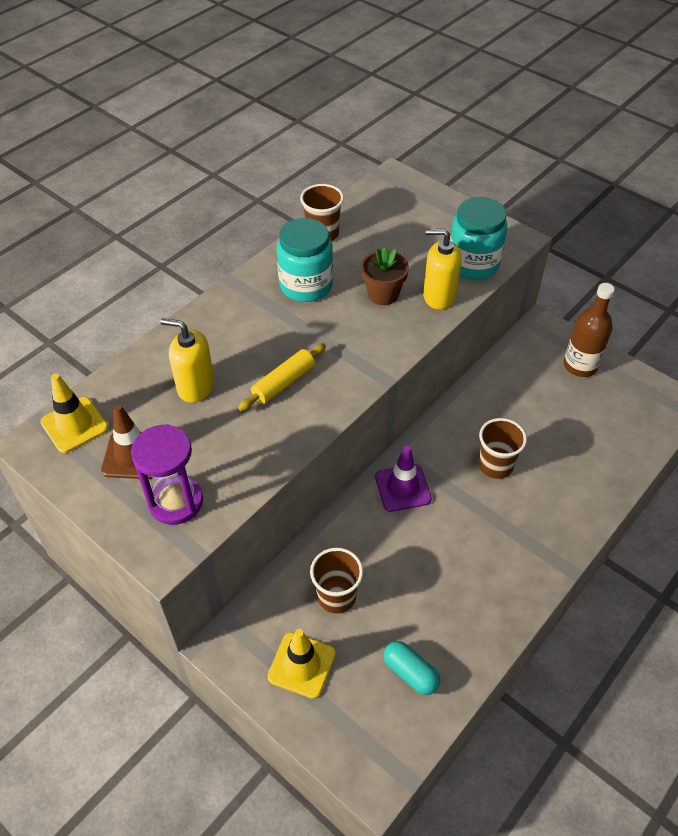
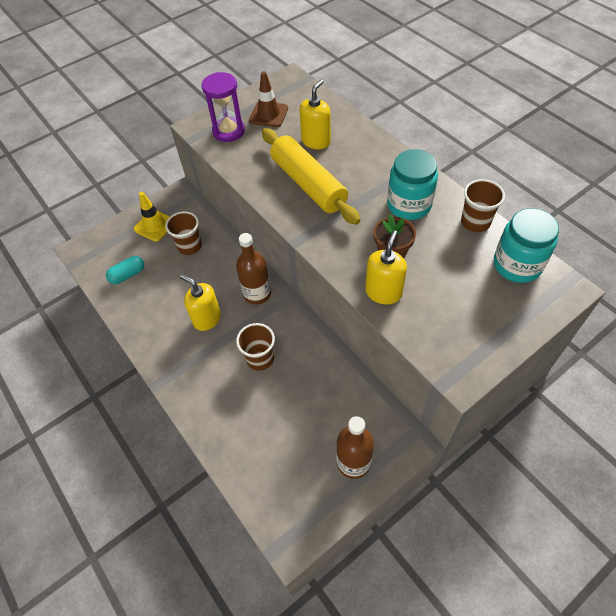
camera: 105 degrees right, 5 degrees up
yellow traffic cone [40,373,109,453] -> none
yellow rolling pin [238,343,326,411] -> yellow rolling pin [262,128,360,225], size x1.89
purple traffic cone [375,446,432,512] -> brown bottle [236,233,271,305]
turquoise jar [450,197,507,280] -> turquoise jar moved to [494,208,559,283]
none -> yellow soap dispenser [180,274,221,331]

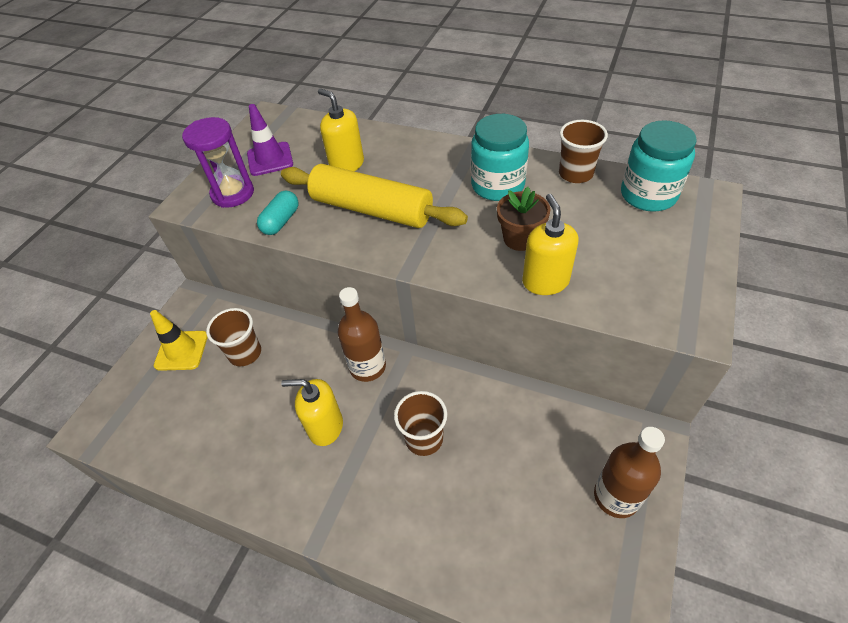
camera: 30 degrees left, 5 degrees down
turquoise capsule [106,256,144,284] -> turquoise capsule moved to [257,191,299,235]
brown traffic cone [249,71,288,127] -> purple traffic cone [247,104,293,176]
yellow soap dispenser [300,79,331,149] -> yellow soap dispenser turned 45 degrees counterclockwise [318,89,364,171]

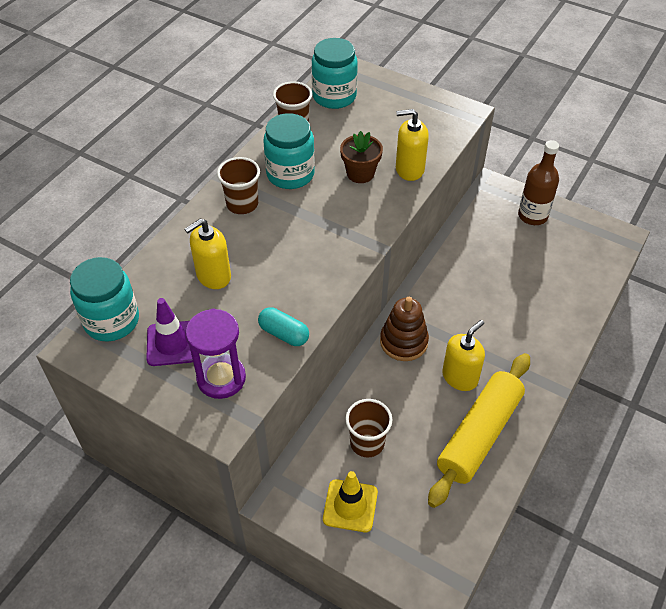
camera: 85 degrees left, 0 degrees up
yellow rolling pin [281,164,468,228] -> yellow rolling pin moved to [428,353,530,508]
yellow soap dispenser [281,379,343,446] -> yellow soap dispenser turned 150 degrees counterclockwise [442,320,485,391]
brown bottle [337,287,386,382] -> brown stacking toy [380,297,429,361]
brown cup [394,391,447,456] -> brown cup moved to [217,157,260,214]
none -> turquoise jar [70,257,139,342]

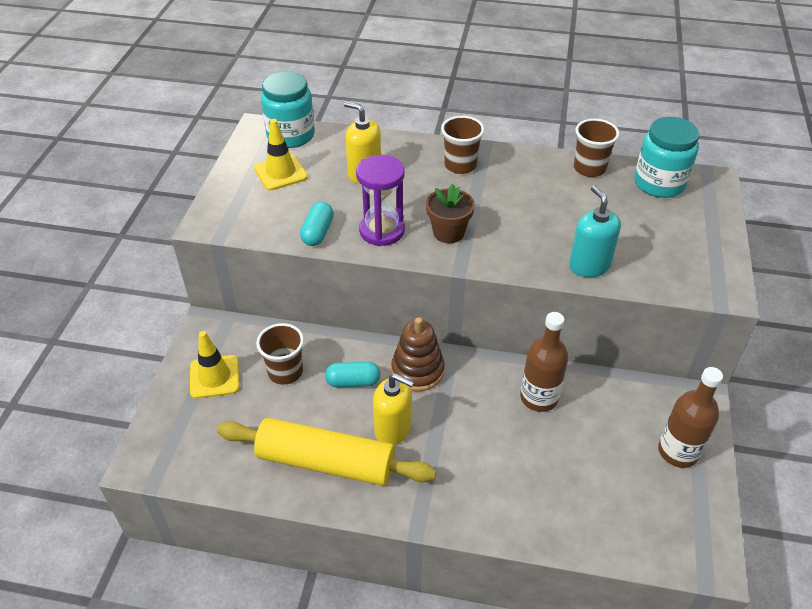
camera: 70 degrees right, 5 degrees down
purple traffic cone [146,298,193,366] -> yellow traffic cone [254,119,308,190]
purple hourglass [185,309,246,399] -> purple hourglass moved to [356,155,405,246]
turquoise jar [263,113,315,189] -> none
brown flower pot [340,131,383,183] -> brown flower pot moved to [426,183,475,243]
yellow soap dispenser [396,109,429,181] -> turquoise soap dispenser [569,185,621,277]
none -> turquoise capsule [325,361,380,387]
none -> brown bottle [520,312,568,412]

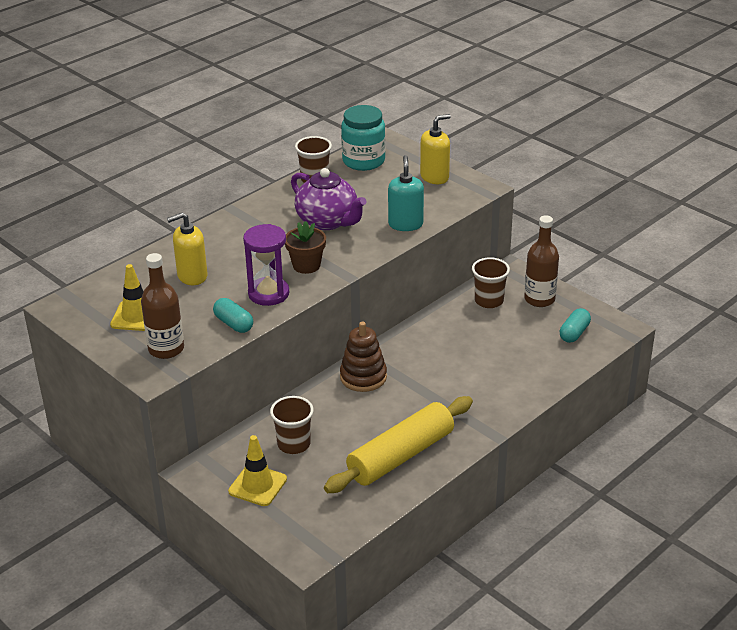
camera: 55 degrees left, 10 degrees down
turquoise jar [261,72,315,148] -> none
turquoise capsule [325,361,380,387] -> turquoise capsule moved to [560,308,591,343]
yellow soap dispenser [373,373,414,445] -> yellow soap dispenser moved to [420,114,451,184]
brown cup [441,116,485,174] -> brown cup moved to [472,257,510,308]
brown bottle [520,312,568,412] -> brown bottle moved to [141,253,184,359]
turquoise soap dispenser [569,185,621,277] -> turquoise soap dispenser turned 75 degrees clockwise [388,155,424,231]
none -> purple teapot [291,168,366,230]

